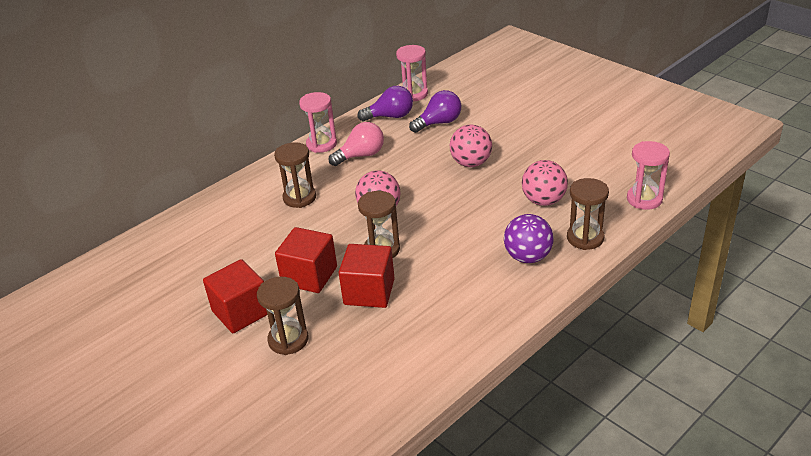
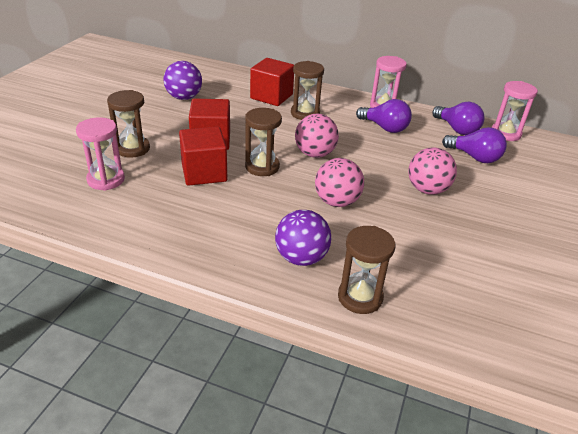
camera: 60 degrees right, 0 degrees up
red cube [203,259,267,333] -> red cube moved to [250,58,294,106]
pink light bulb [328,122,384,166] -> purple light bulb [356,99,412,133]
pink ball [522,160,568,206] -> pink ball moved to [315,158,364,207]
pink hourglass [627,141,670,210] -> pink hourglass moved to [76,117,125,191]
none -> purple ball [164,61,202,100]

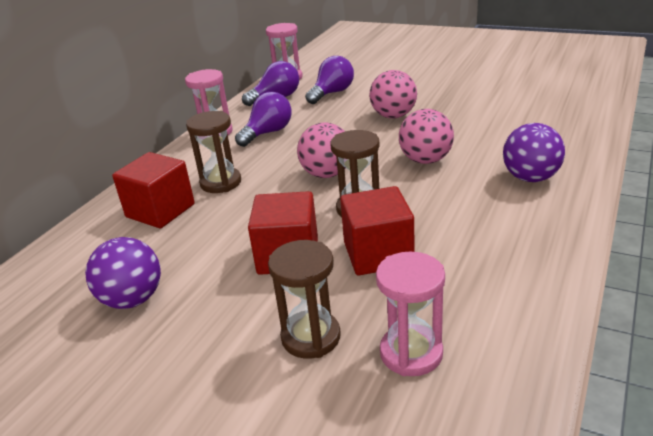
camera: 80 degrees left, 5 degrees down
brown hourglass [338,226,395,314] -> none

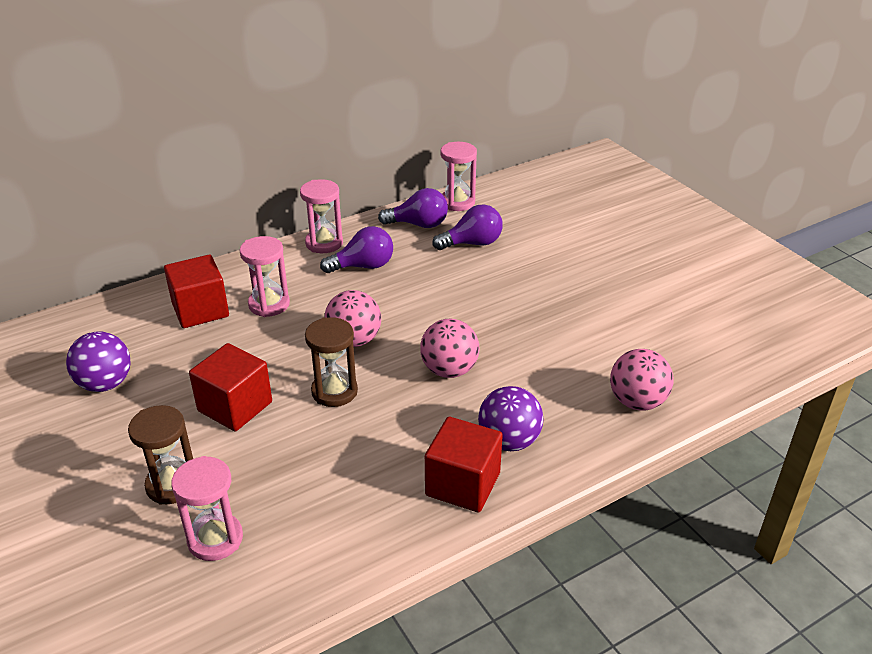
camera: 30 degrees right, 5 degrees up
brown hourglass [186,111,241,193] -> pink hourglass [239,236,290,317]
red cube [340,186,415,275] -> red cube moved to [425,417,503,513]
pink ball [370,70,417,118] -> pink ball moved to [610,349,674,411]

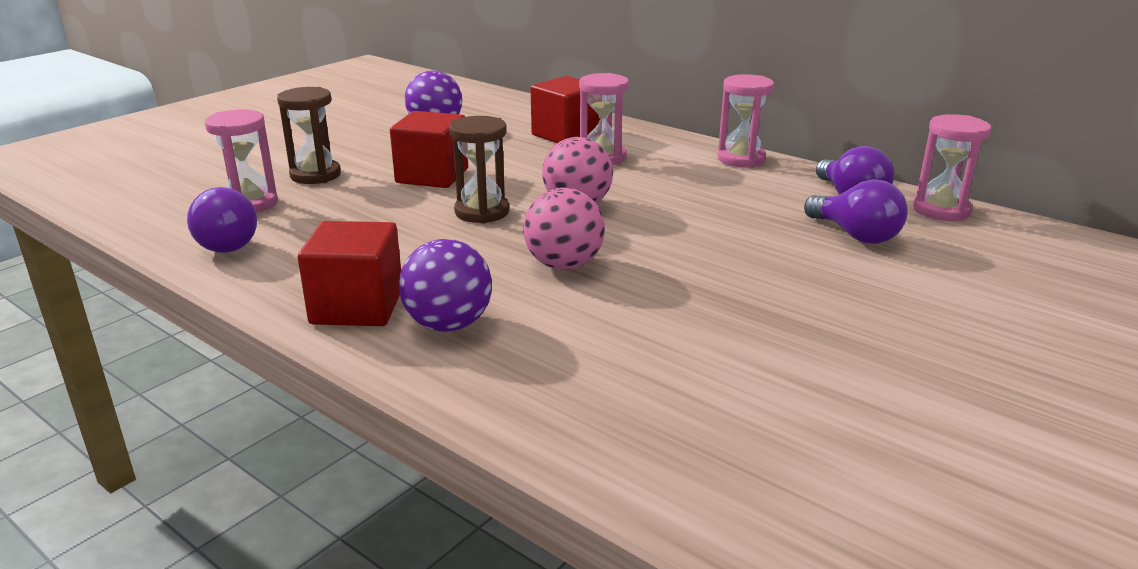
camera: 70 degrees right, 10 degrees down
purple light bulb [320,226,393,273] -> purple light bulb moved to [187,187,257,253]
pink ball [610,349,674,411] -> none

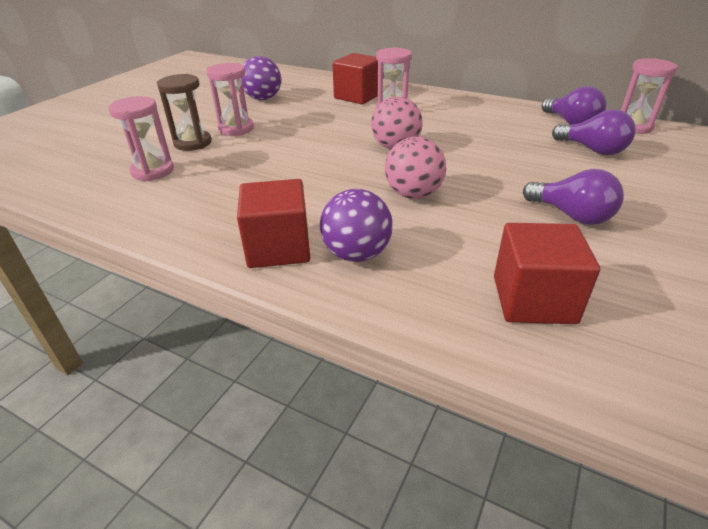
camera: 10 degrees left, 10 degrees up
purple light bulb [187,187,257,253] -> purple light bulb moved to [523,169,624,225]
red cube [390,111,468,188] -> red cube moved to [494,223,600,324]
brown hourglass [449,116,509,224] -> none
pink hourglass [718,74,774,168] -> pink hourglass moved to [206,63,254,136]

